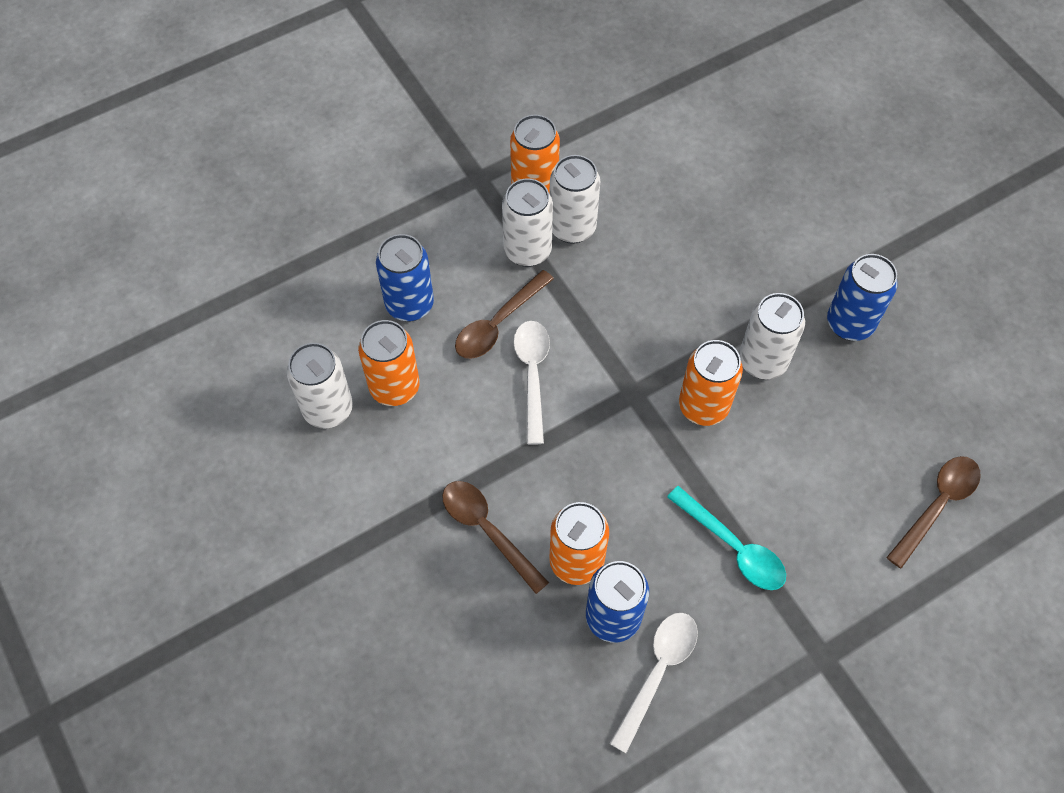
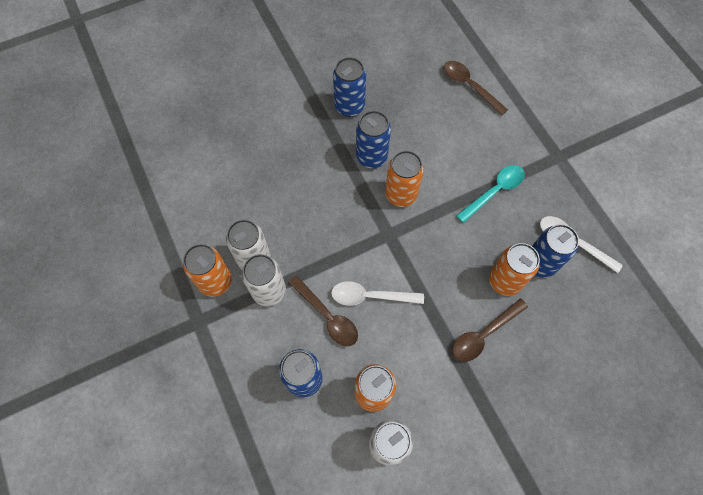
camera: 85 degrees left, 5 degrees up
white can [739,293,805,379] -> blue can [356,111,391,168]

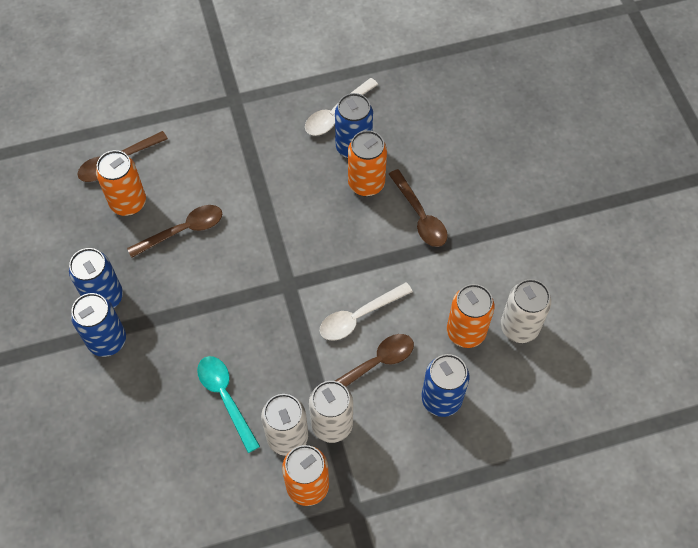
camera: 80 degrees left, 5 degrees down
white spoon [331,281,424,306] -> white spoon turned 45 degrees clockwise [320,282,413,341]
blue can [356,111,391,168] -> blue can moved to [71,293,126,357]
orange can [385,151,424,207] -> orange can moved to [96,150,146,216]
turquoise spoon [456,165,525,223] -> turquoise spoon moved to [197,356,260,453]
none -> brown spoon [127,205,222,258]

